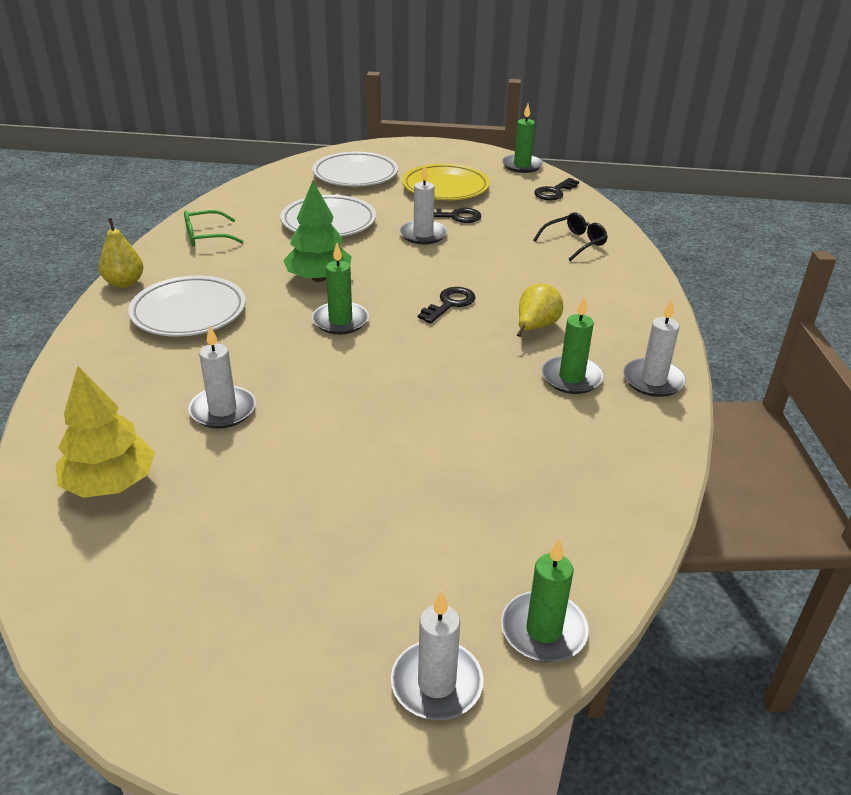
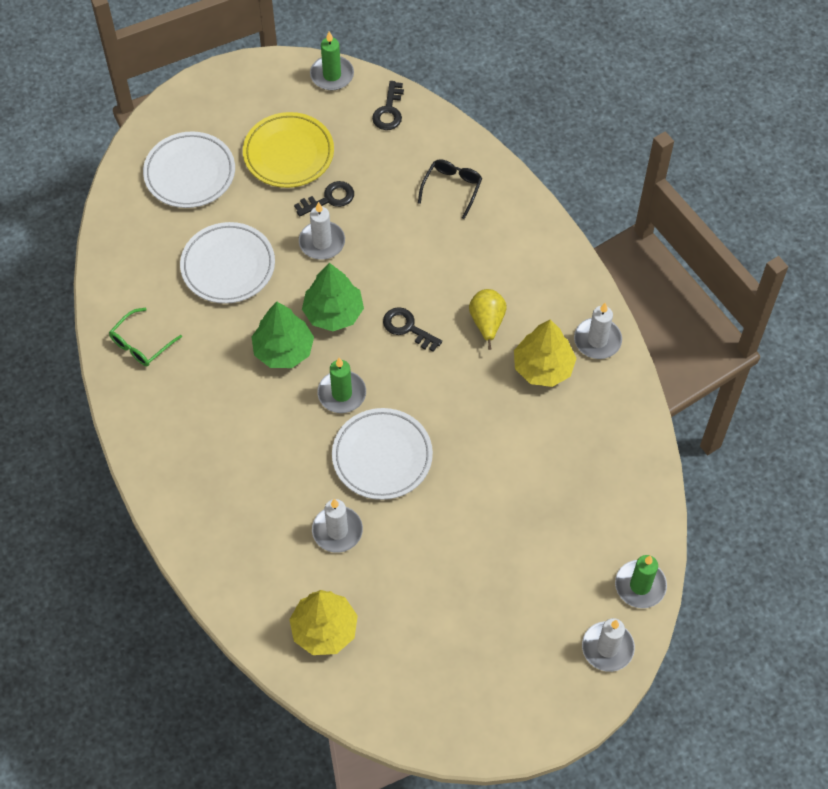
camera: 30 degrees left, 25 degrees up
yellow pear [99,218,143,288] -> none
white plate [128,275,246,336] -> white plate moved to [332,408,433,500]
black key [418,287,476,324] -> black key turned 60 degrees counterclockwise [383,307,442,352]
green candle [541,296,604,394] -> yellow tree [514,319,577,387]
none -> green tree [302,263,364,331]

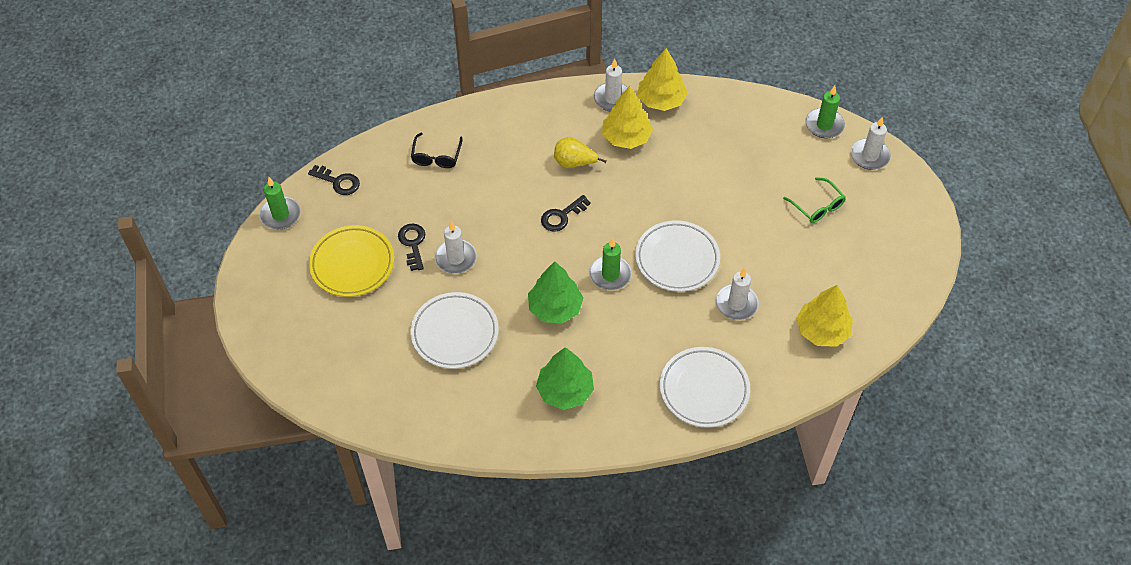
camera: 75 degrees left, 5 degrees down
green glasses [109,308,182,366] -> green glasses moved to [783,177,846,223]
white plate [143,131,235,208] -> white plate moved to [660,347,750,428]
green tree [302,263,364,331] -> green tree moved to [536,347,594,410]
black glasses [418,159,482,219] -> black glasses turned 120 degrees counterclockwise [411,133,463,168]
none -> yellow tree [637,48,688,111]

